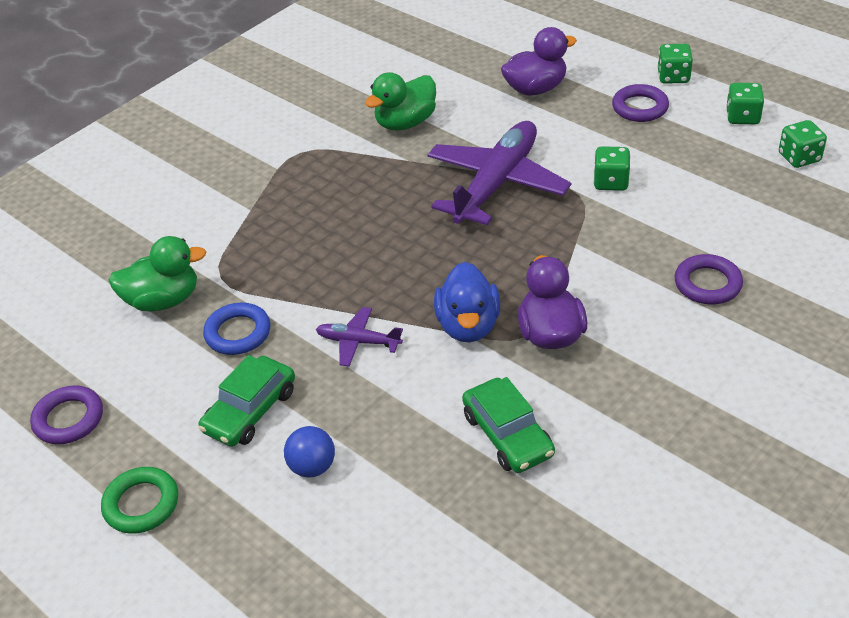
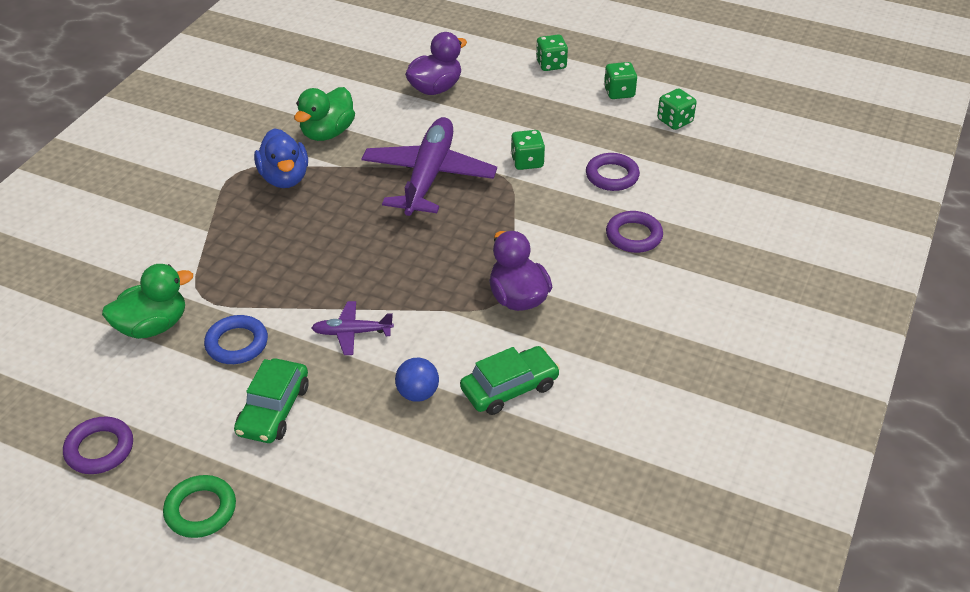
camera: 20 degrees left, 0 degrees up
blue ball [284,426,335,477] -> blue ball moved to [395,358,439,402]
blue duck [434,262,500,343] -> blue duck moved to [254,128,308,188]
green car [462,377,555,473] -> green car turned 75 degrees counterclockwise [460,346,560,415]
purple ring [612,84,669,122] -> purple ring moved to [586,153,640,191]

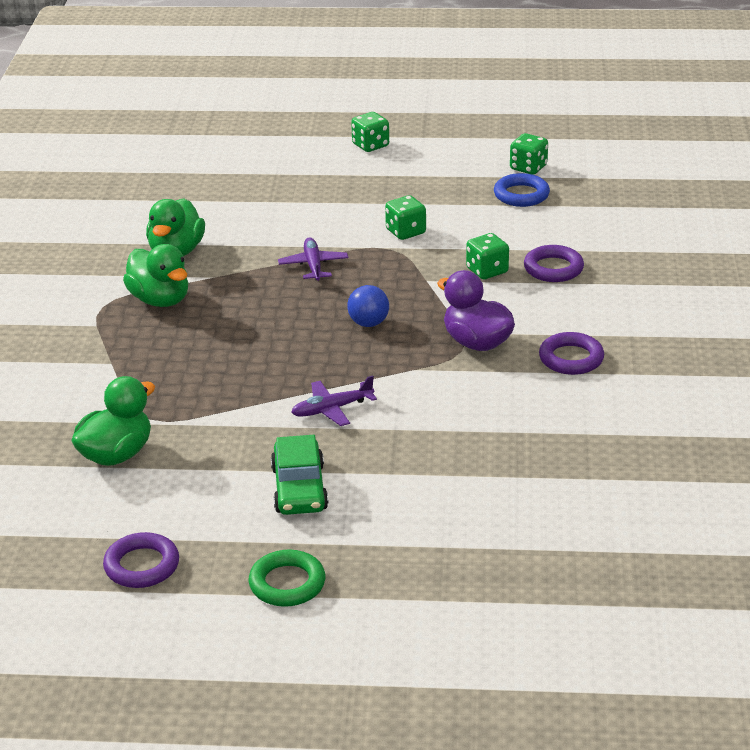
camera: 20 degrees left, 10 degrees down
blue ring [204,315,268,364] -> blue ring moved to [494,173,550,207]
blue duck [254,128,308,188] -> green duck [123,244,188,307]
purple plane [362,117,497,216] -> purple plane [278,237,348,281], size x0.47
blue ball [395,358,439,402] -> blue ball moved to [347,285,389,327]
purple duck [405,32,467,95] -> none
green car [460,346,560,415] -> none
purple ring [586,153,640,191] -> purple ring moved to [539,332,604,375]
green dice [604,62,637,99] -> green dice moved to [466,233,509,280]

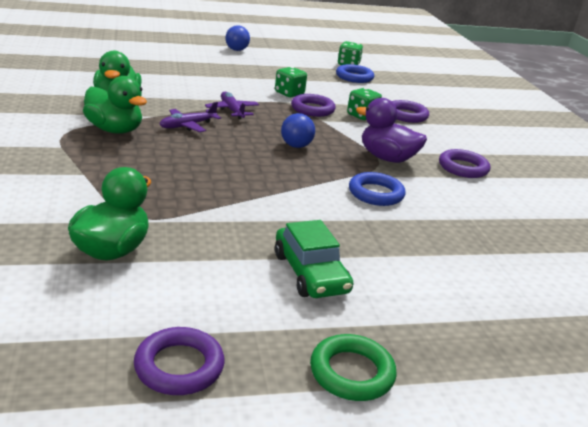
camera: 20 degrees left, 5 degrees down
purple plane [291,375,377,426] -> purple plane moved to [159,102,221,132]
green dice [351,112,389,152] -> blue ball [225,25,250,51]
none -> purple ring [291,94,336,117]
none -> blue ring [349,172,406,206]

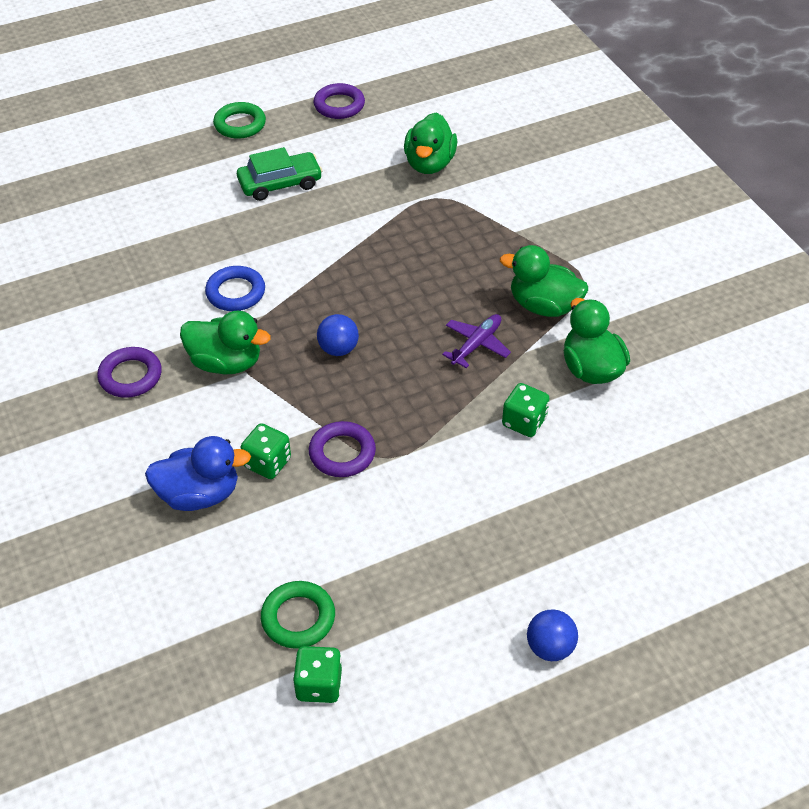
camera: 170 degrees right, 20 degrees up
purple plane [205,92,259,119] -> none
green dice [275,67,307,97] -> green dice moved to [502,383,550,437]
green car [275,220,353,298] -> green car turned 105 degrees clockwise [237,147,323,201]
blue ring [336,64,374,83] -> green ring [261,581,335,649]
purple duck [356,98,427,163] -> green duck [180,311,271,374]
purple ring [392,100,429,123] -> blue duck [145,436,251,511]

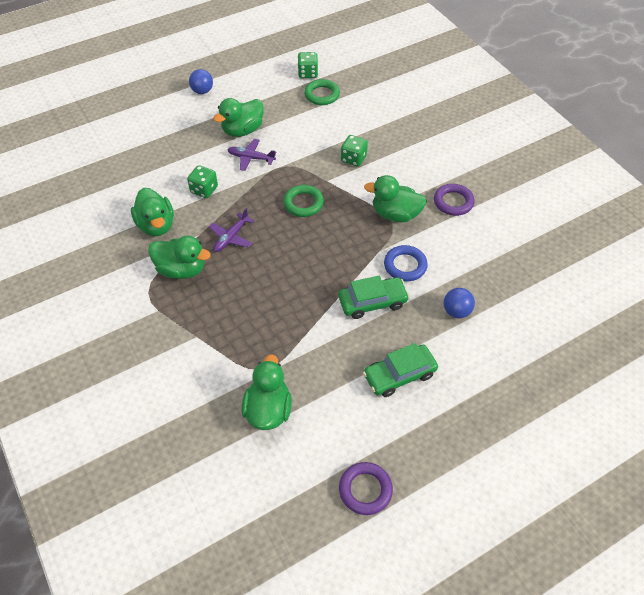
camera: 175 degrees right, 5 degrees up
blue duck [145,436,251,511] -> none
green ring [213,102,266,139] -> green ring moved to [283,185,324,217]
purple ring [309,421,376,477] -> none
blue ball [317,314,359,356] -> blue ball moved to [444,288,475,318]
none -> green duck [213,98,264,137]
none -> purple plane [227,139,277,171]
none -> green car [338,276,409,319]

